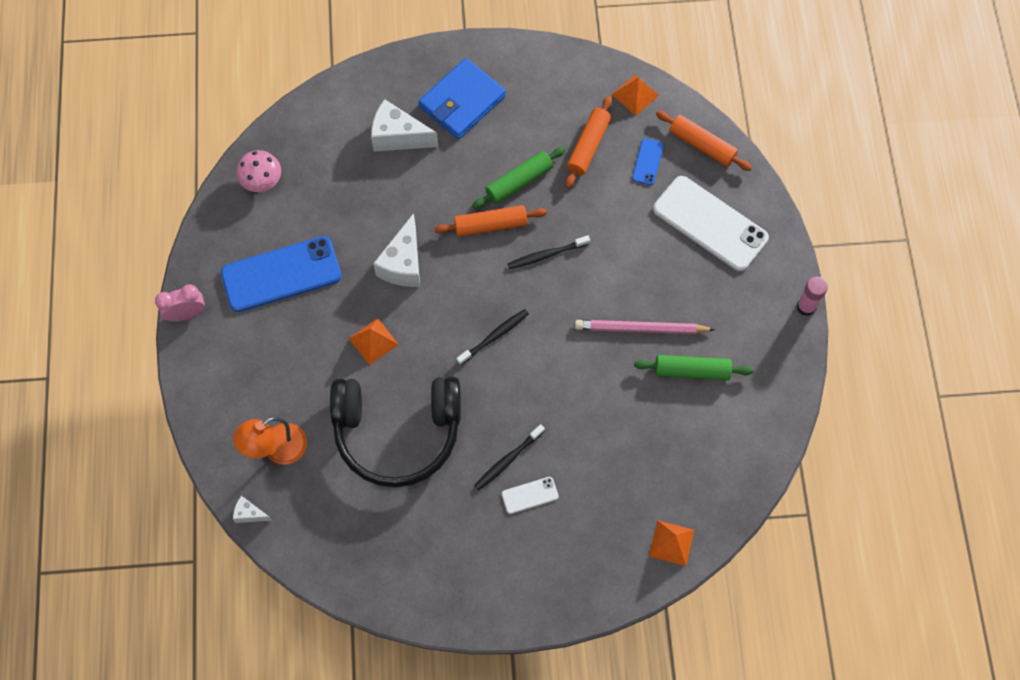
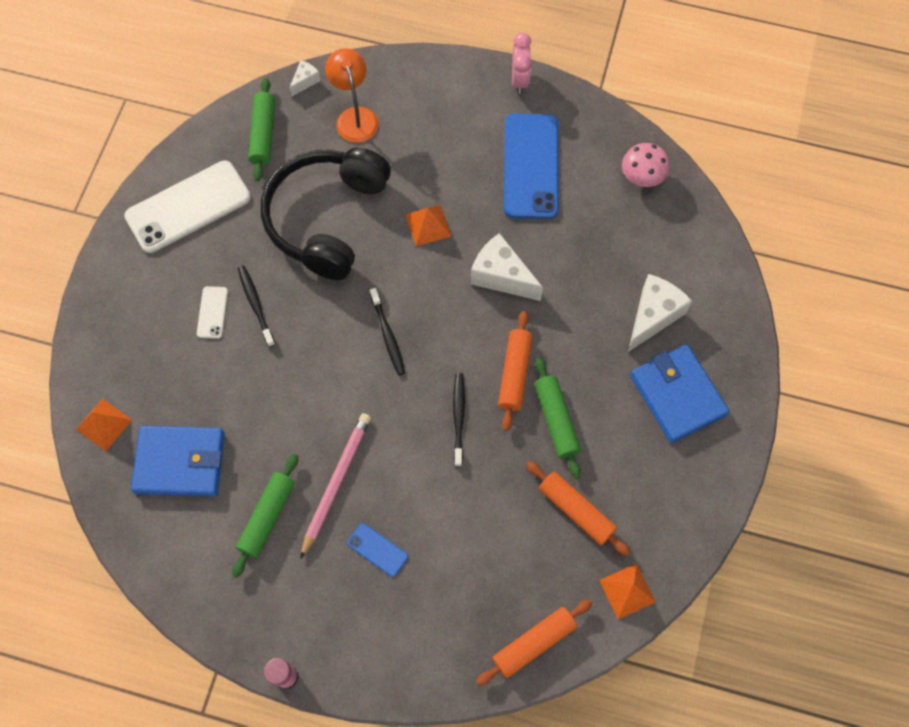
camera: 110 degrees right, 0 degrees up
blue phone [632,138,664,185] -> blue phone moved to [347,523,408,577]
white phone [653,176,769,271] -> white phone moved to [124,160,251,253]
none -> blue wallet [131,426,225,496]
none -> green rolling pin [248,78,275,181]

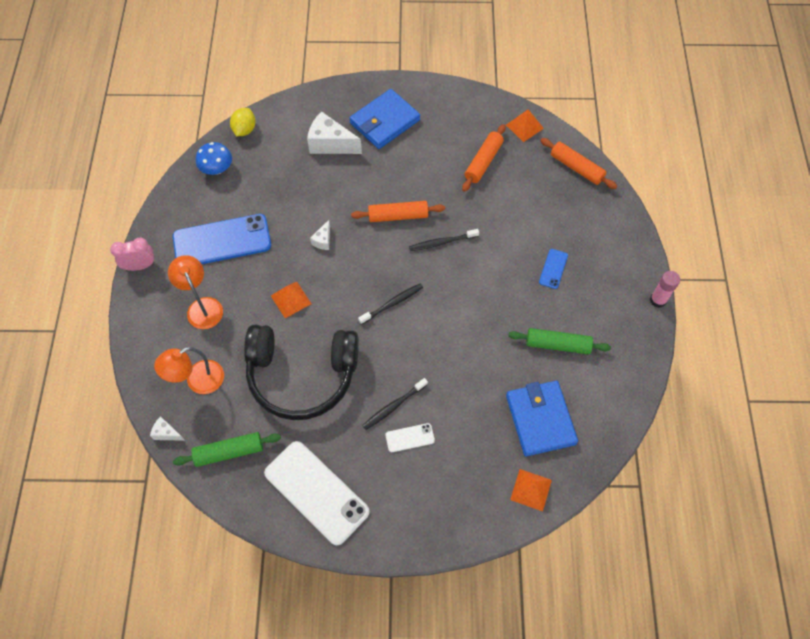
camera: 105 degrees left, 5 degrees down
pink pencil [300,413,371,559] -> none
white cheese [471,233,543,301] -> white cheese [310,220,330,250], size x0.50
green rolling pin [535,357,581,479] -> none
pink mushroom [622,143,669,187] -> blue mushroom [196,142,232,175]
none -> orange lamp [168,255,223,329]
none -> yellow lemon [230,108,255,137]

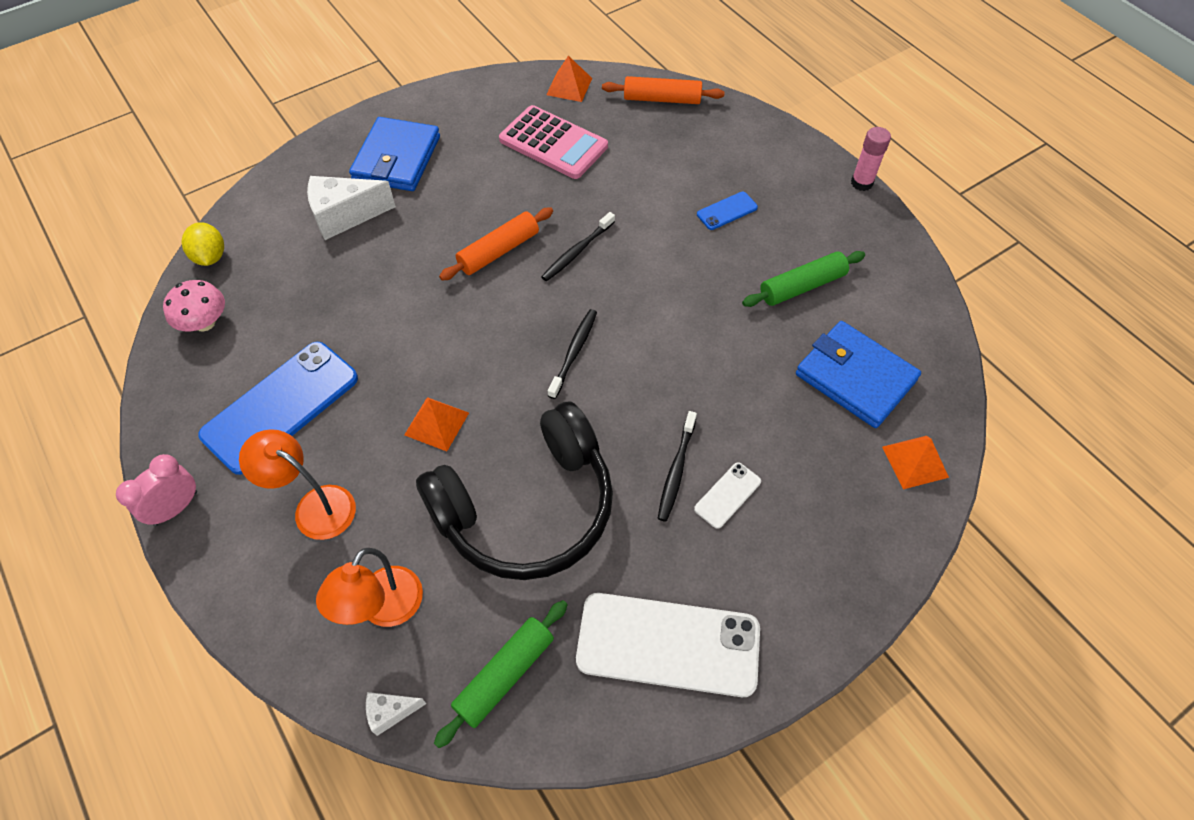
camera: 35 degrees left, 5 degrees down
blue mushroom [196,142,232,175] -> pink mushroom [163,280,225,331]
white cheese [310,220,330,250] -> none
orange rolling pin [462,124,506,192] -> pink calculator [499,105,608,179]
blue phone [539,249,568,289] -> blue phone turned 75 degrees clockwise [697,192,758,230]

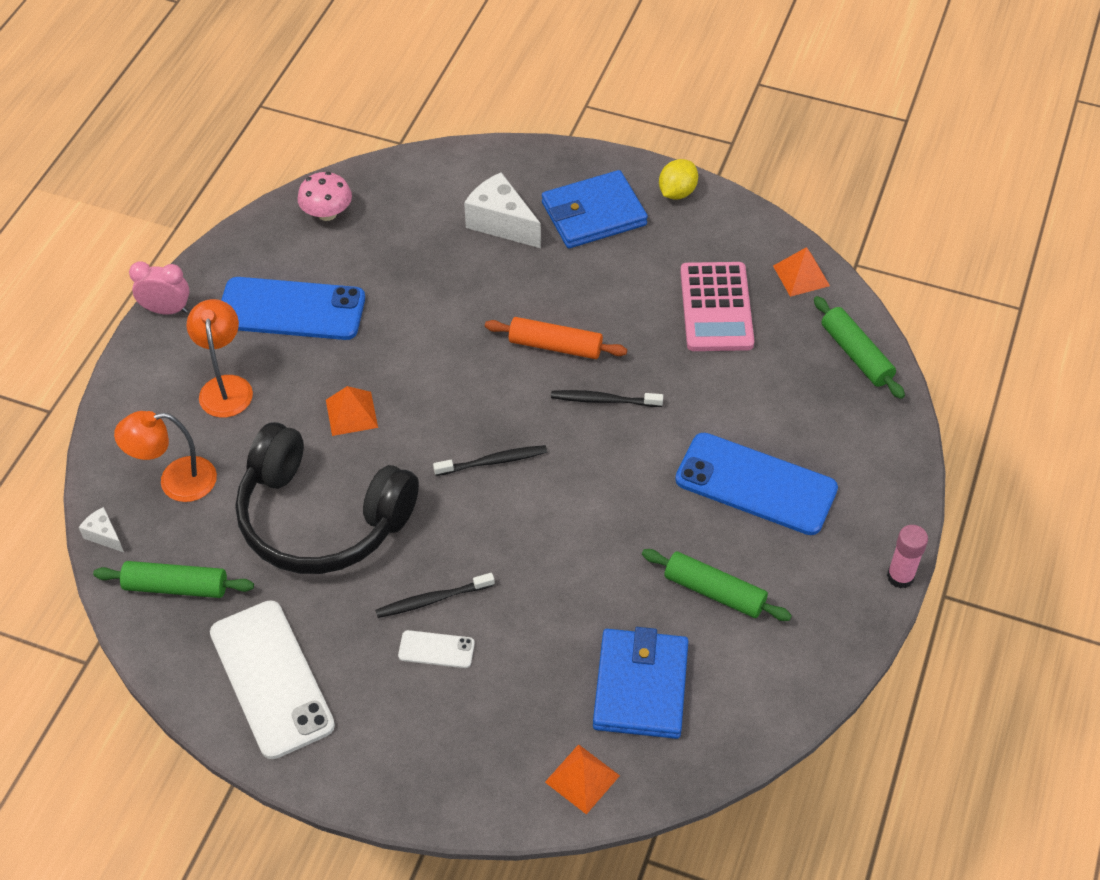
camera: 55 degrees right, 5 degrees down
yellow lemon [182,222,224,266] -> yellow lemon moved to [659,159,698,200]
orange rolling pin [602,76,725,104] -> green rolling pin [814,296,905,399]
blue phone [697,192,758,230] -> blue phone [675,433,838,535], size x2.24

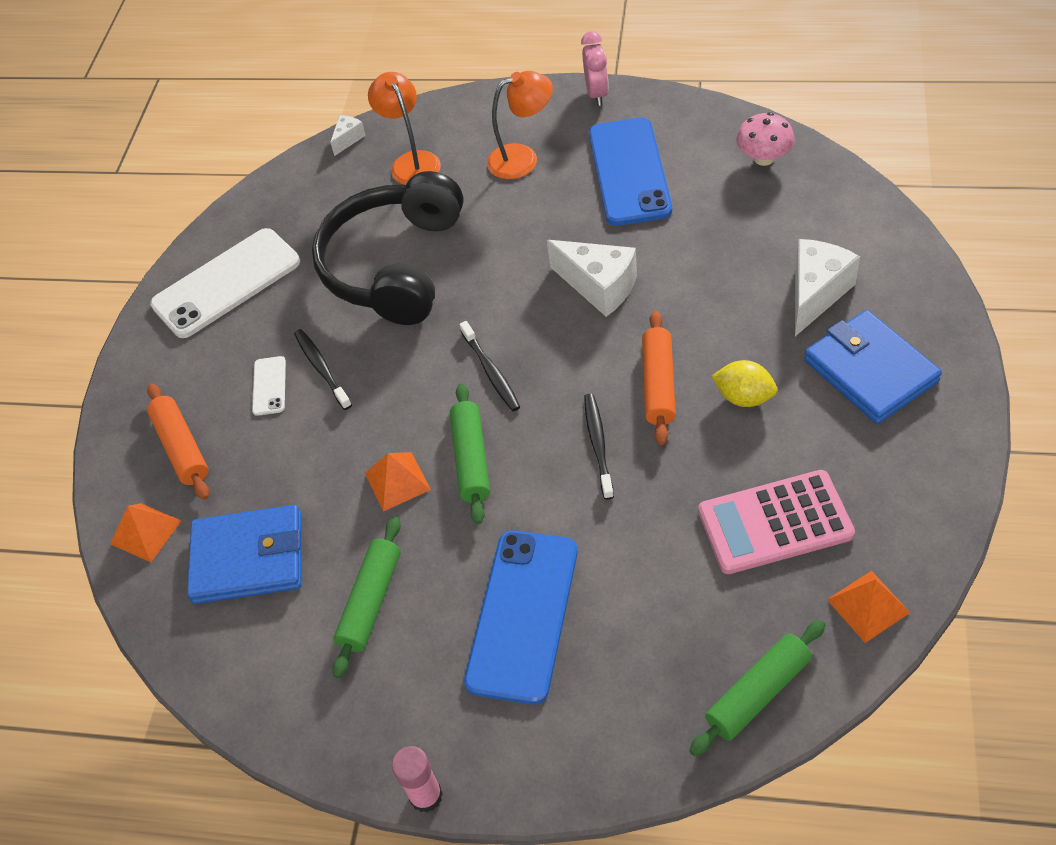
camera: 85 degrees right, 0 degrees up
green rolling pin [93,561,254,598] -> green rolling pin moved to [450,383,490,524]
orange pyramid [326,386,378,436] -> orange pyramid moved to [365,452,431,511]
yellow lemon [659,159,698,200] -> yellow lemon moved to [712,360,777,407]
none -> orange rolling pin [147,384,209,500]
none -> white cheese [547,240,637,317]

